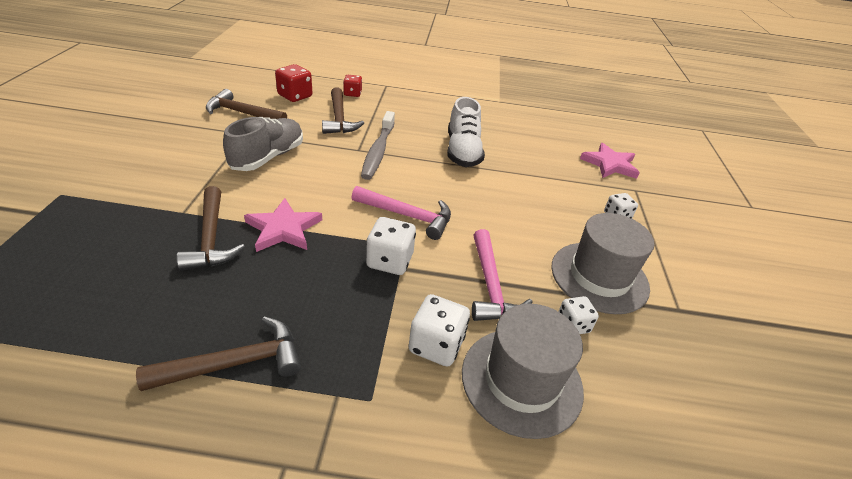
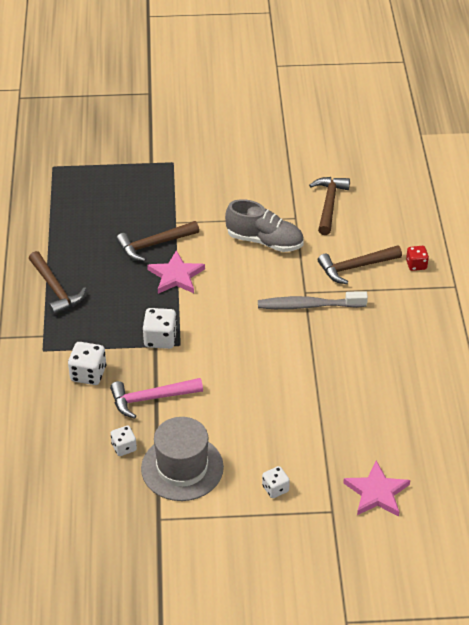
camera: 85 degrees right, 5 degrees up
red dice [275,64,312,102] -> none
pink hammer [351,186,451,240] -> none
white shoe [447,97,485,167] -> none
grey hat [462,304,584,439] -> none

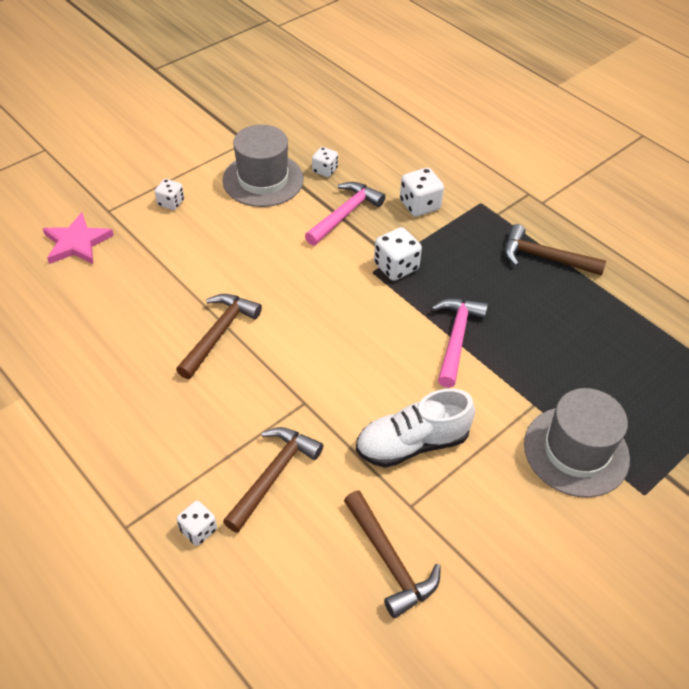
camera: 140 degrees right, 5 degrees up
brown hammer [116,221,199,262] -> brown hammer moved to [176,294,262,379]
pink star [147,250,205,294] -> pink hammer [431,298,488,388]
grey shoe [225,199,304,252] -> white shoe [356,388,475,468]
grey toothbrush [258,291,368,309] -> none
red dice [406,246,429,271] -> white dice [176,501,217,546]
none -> grey hat [524,388,630,498]

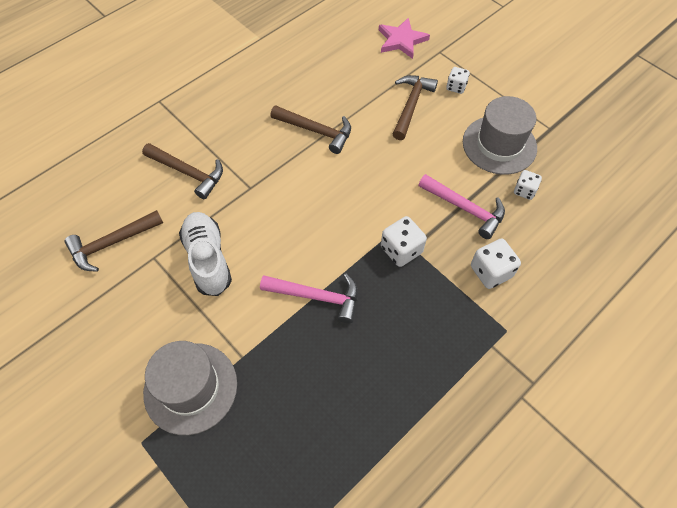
camera: 90 degrees right, 10 degrees up
white dice [176,501,217,546] -> none
brown hammer [505,224,606,276] -> brown hammer moved to [393,75,438,140]

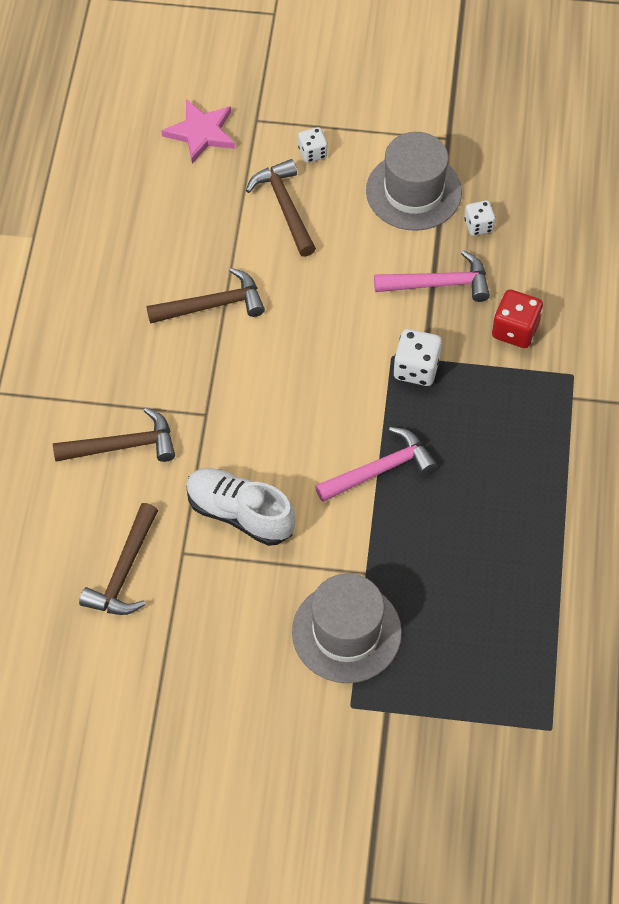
camera: 40 degrees left, 0 degrees up
white dice [471,239,521,289] -> red dice [492,289,543,348]

